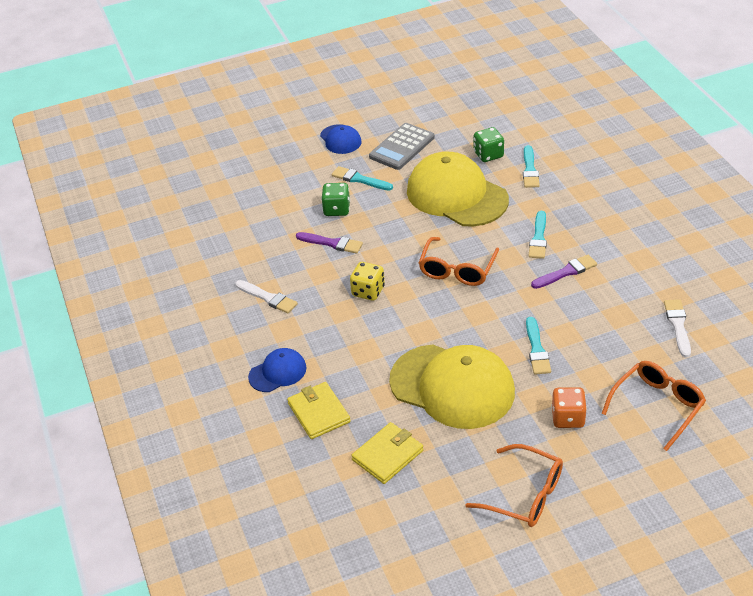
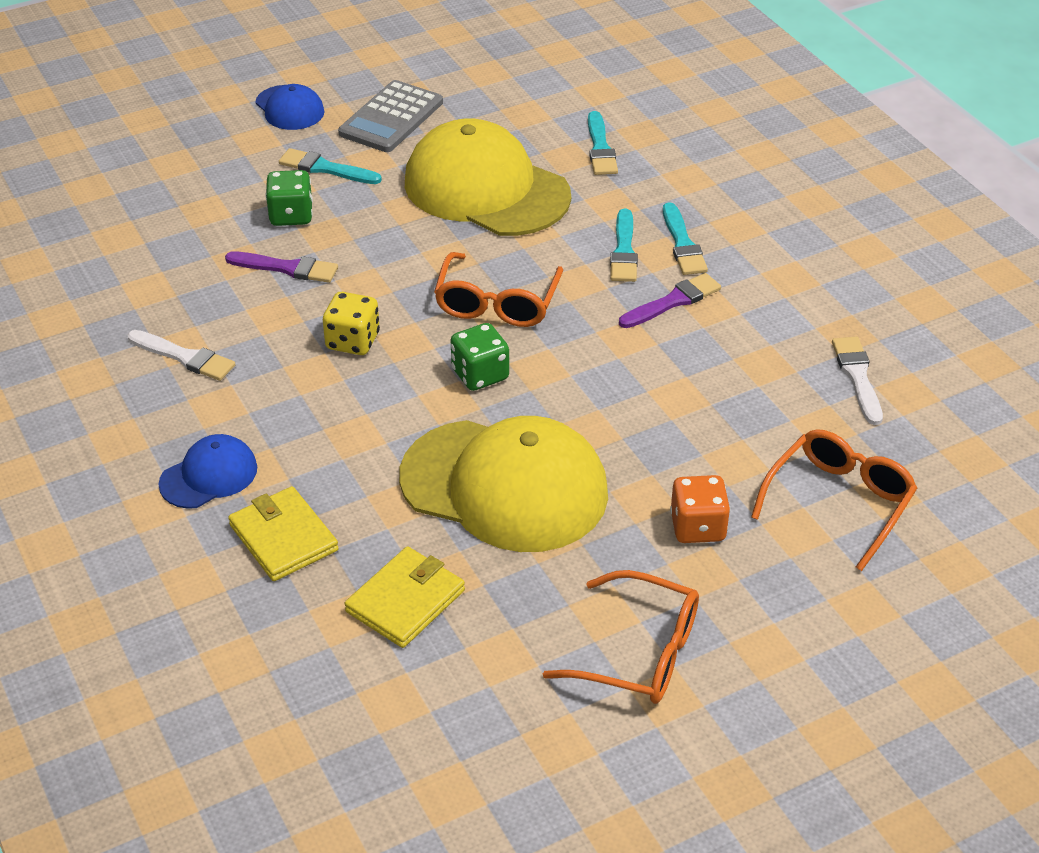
camera: 10 degrees left, 0 degrees up
green dice [474,127,504,162] -> green dice moved to [451,323,509,391]
turquoise brush [526,317,551,375] -> turquoise brush moved to [663,202,708,275]

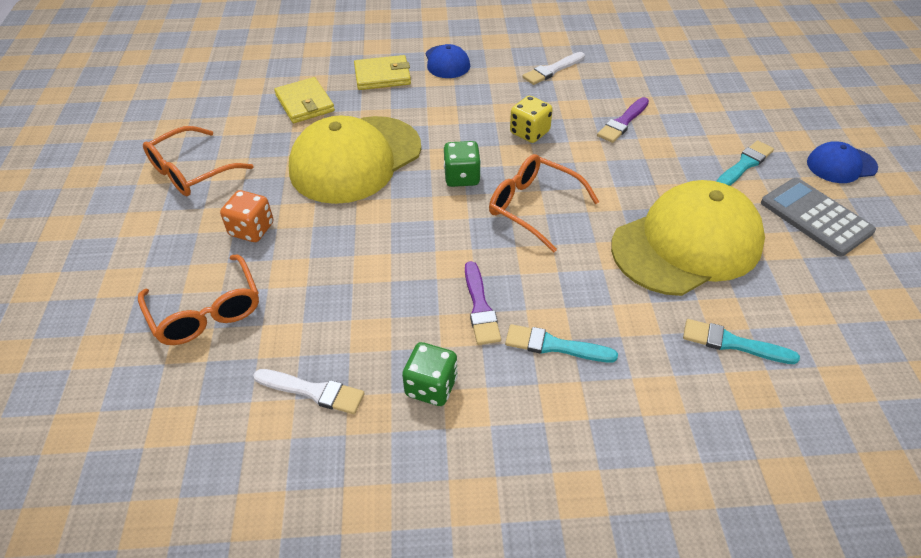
camera: 115 degrees right, 5 degrees up
green dice [265,170,313,226] -> green dice moved to [402,342,458,406]
turquoise brush [610,209,638,282] -> none

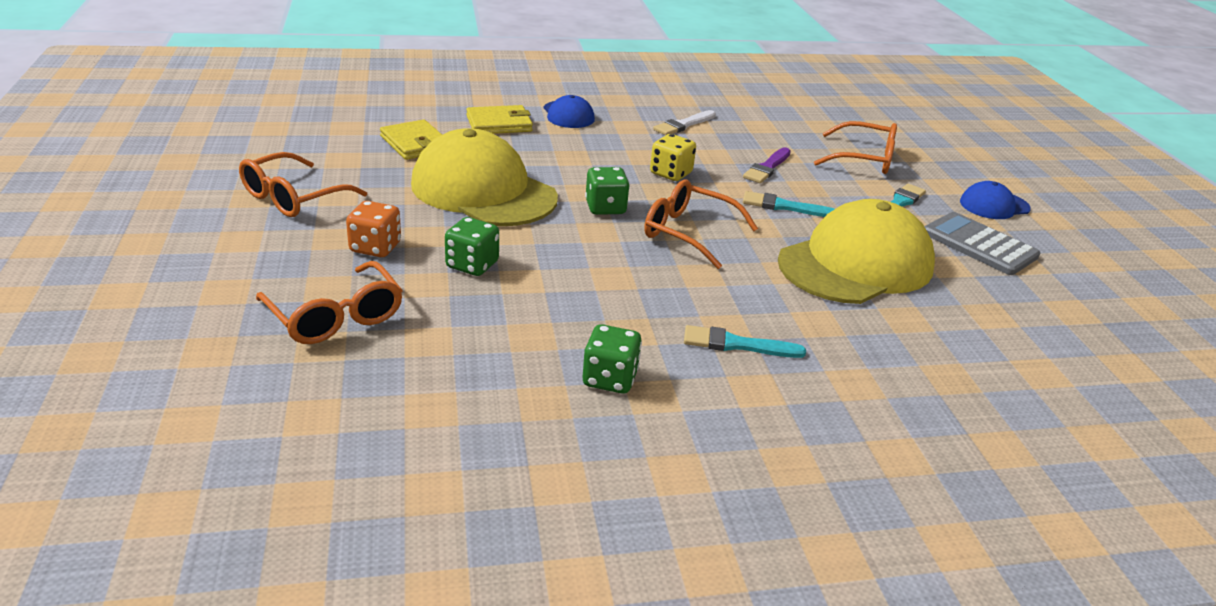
camera: 10 degrees left, 15 degrees down
white brush [253,369,364,414] -> none
yellow cap [289,116,421,204] -> yellow cap turned 90 degrees clockwise [411,128,558,226]
purple brush [465,261,501,345] -> none
turquoise brush [683,319,800,364] -> turquoise brush moved to [743,191,834,217]
none -> green dice [445,217,499,276]
none -> orange glasses [814,121,897,174]

